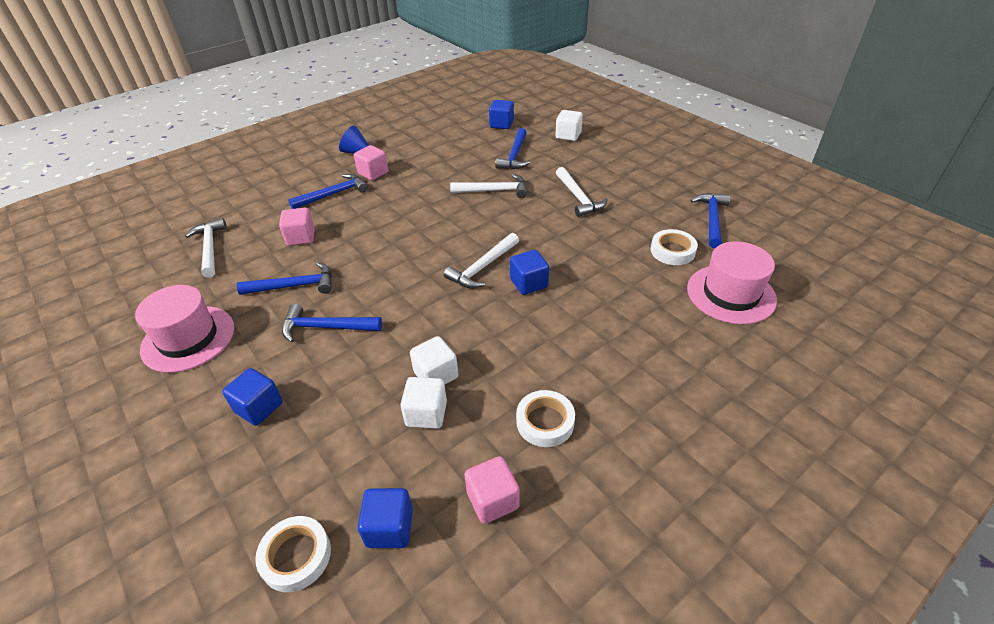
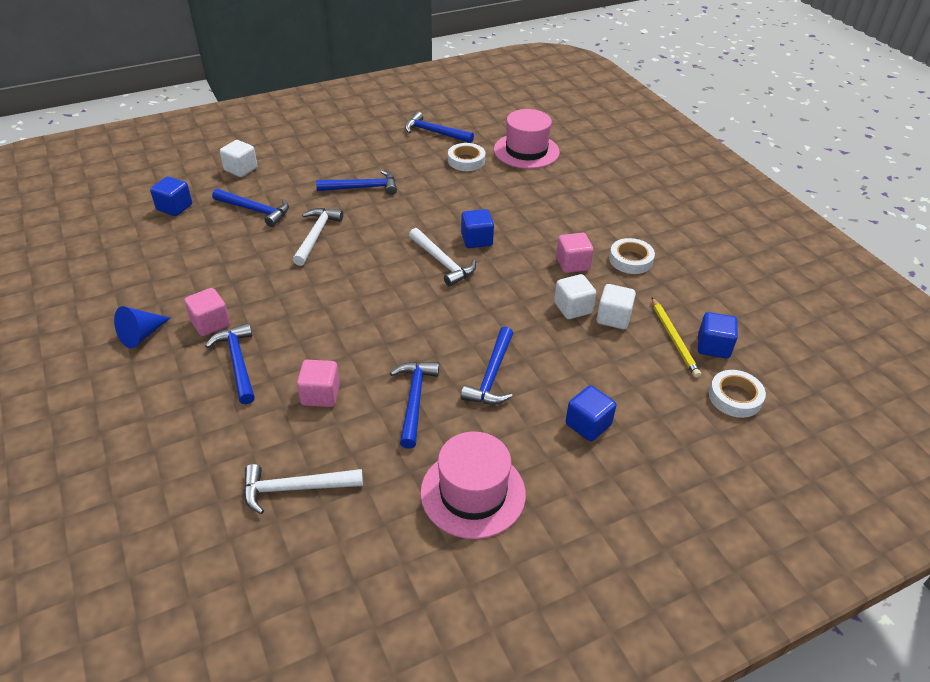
camera: 80 degrees left, 0 degrees up
pink cube [464,456,520,524] -> pink cube moved to [556,233,594,273]
white hammer [556,167,608,217] -> blue hammer [316,170,397,195]
none -> yellow pencil [652,297,701,378]

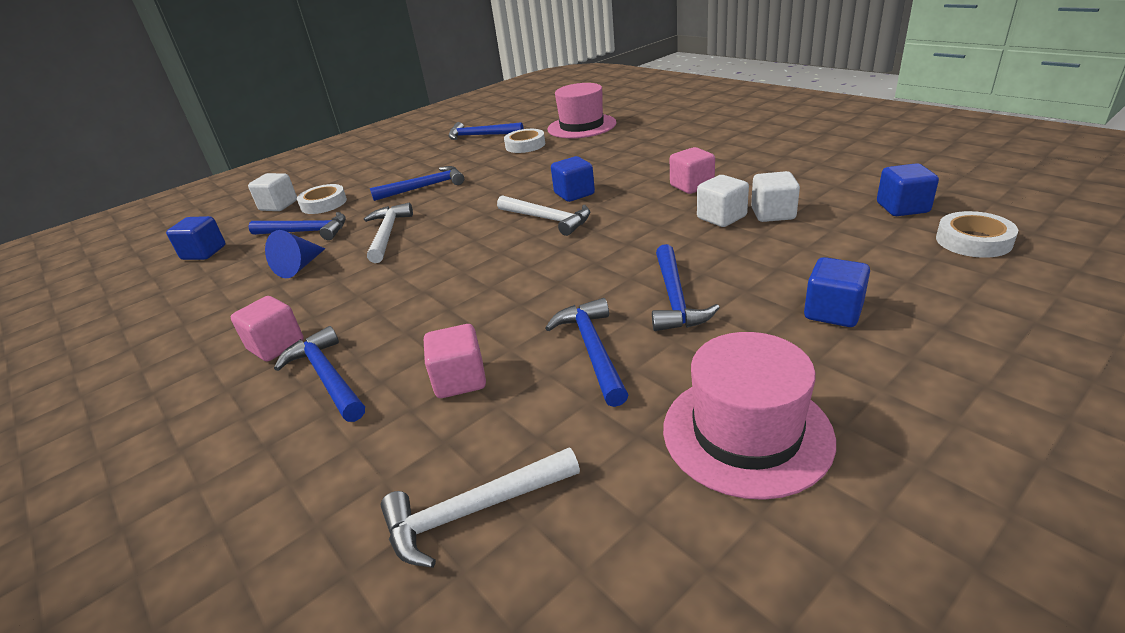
camera: 10 degrees left, 10 degrees down
blue cone [114,306,170,348] -> blue cone moved to [265,230,325,278]
white tape [609,238,655,274] -> white tape moved to [297,184,347,214]
yellow pencil [652,297,701,378] -> none

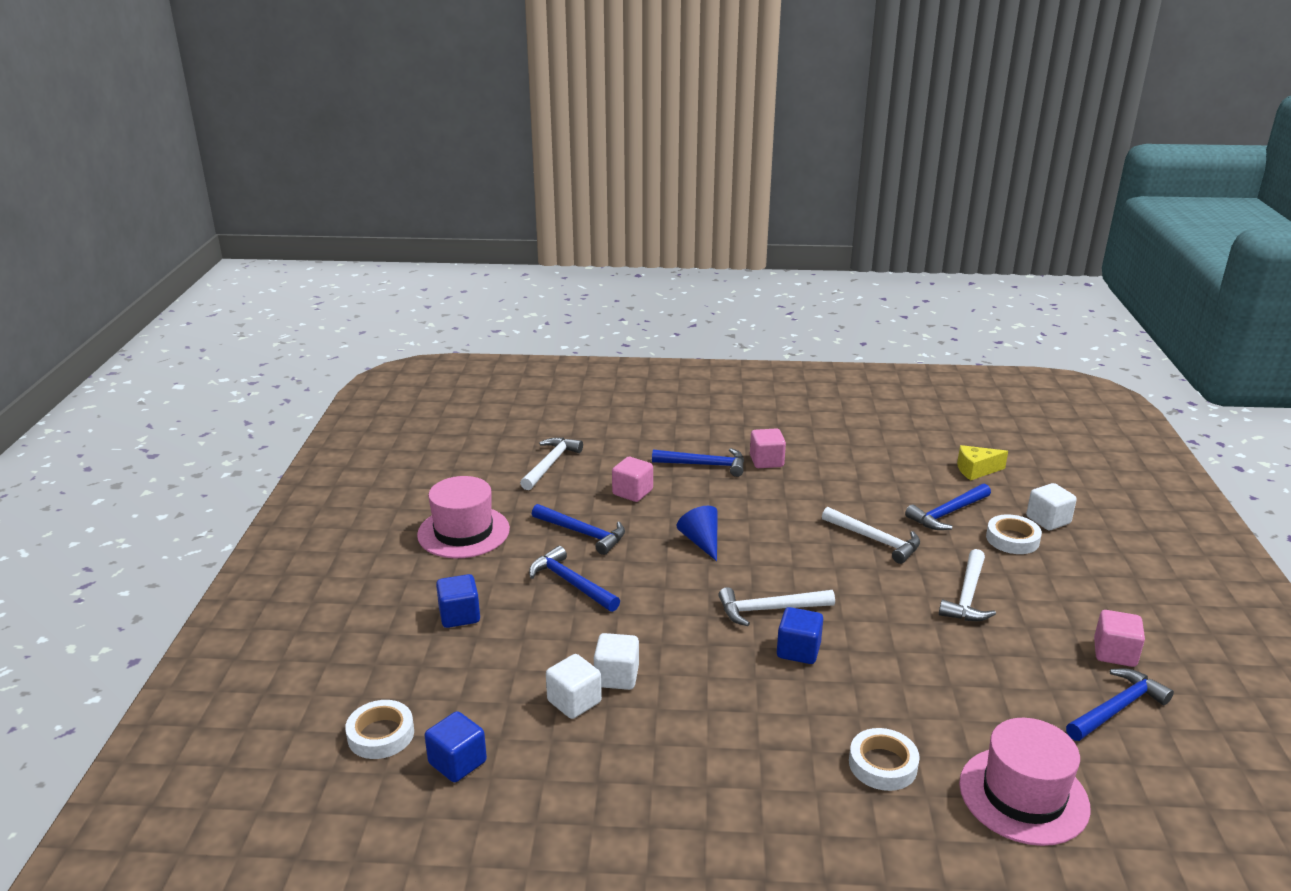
camera: 130 degrees right, 5 degrees down
blue cube [166,216,225,260] -> yellow cheese [957,445,1008,480]
blue cone [265,230,325,278] -> blue cone moved to [677,506,718,561]
blue hammer [370,166,464,201] -> white hammer [939,549,996,621]
white tape [504,129,545,153] -> white tape moved to [849,728,920,791]
pink cube [670,147,715,194] -> pink cube moved to [1094,610,1145,667]

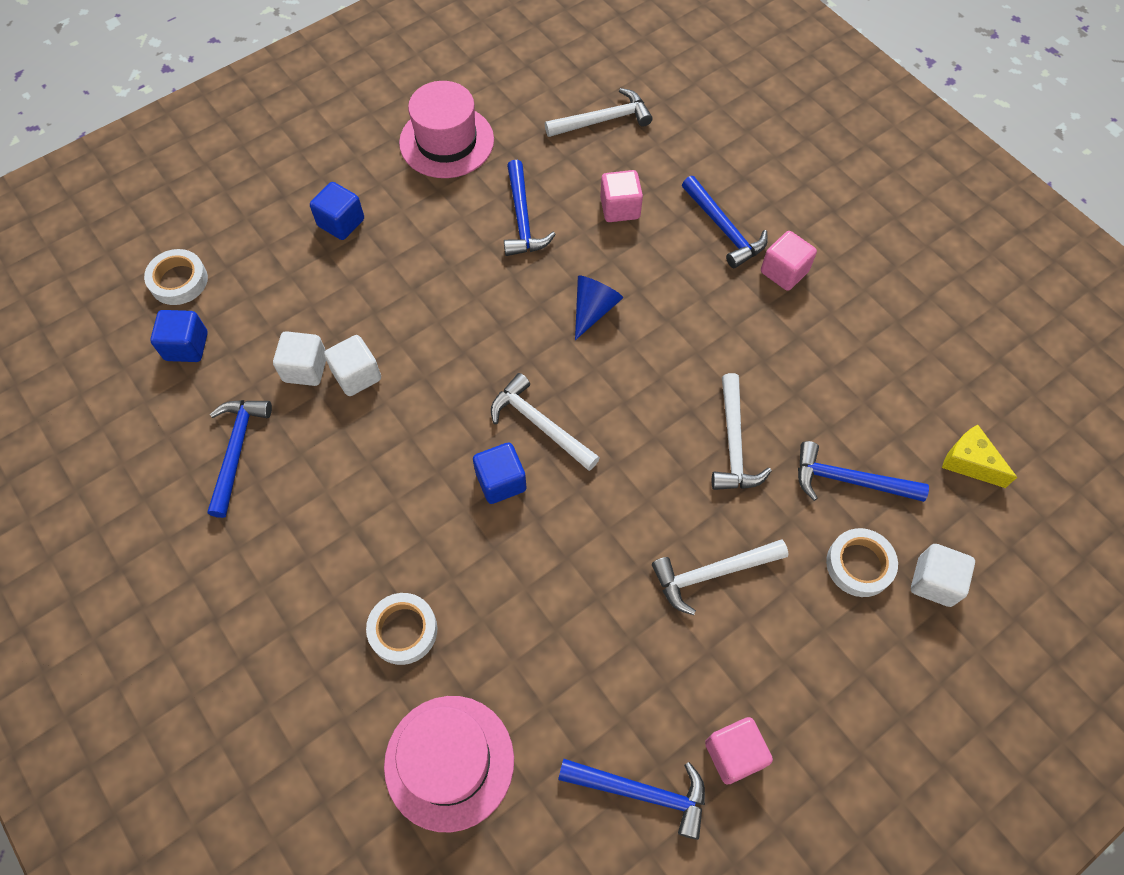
camera: 50 degrees right, 35 degrees up
blue hammer [529,546,620,612] -> blue hammer moved to [207,400,272,518]

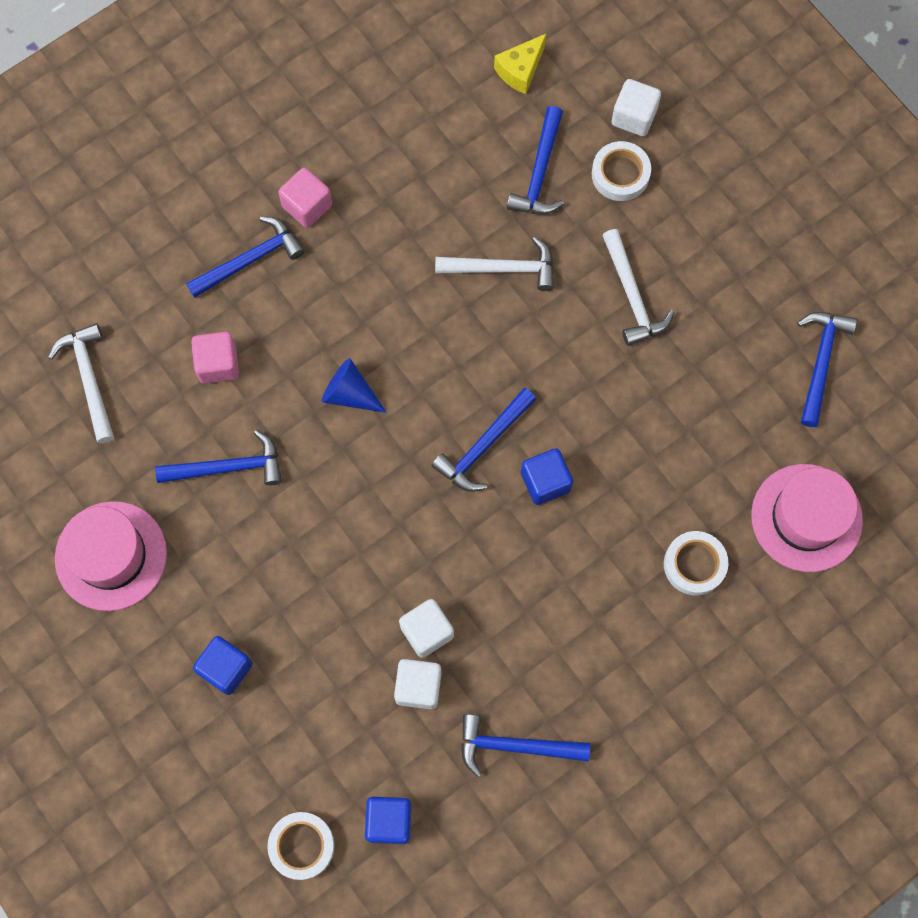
camera: 90 degrees left, 10 degrees up
white hammer [491,373,600,471] -> blue hammer [431,388,536,492]
pink cube [705,717,773,784] -> none

